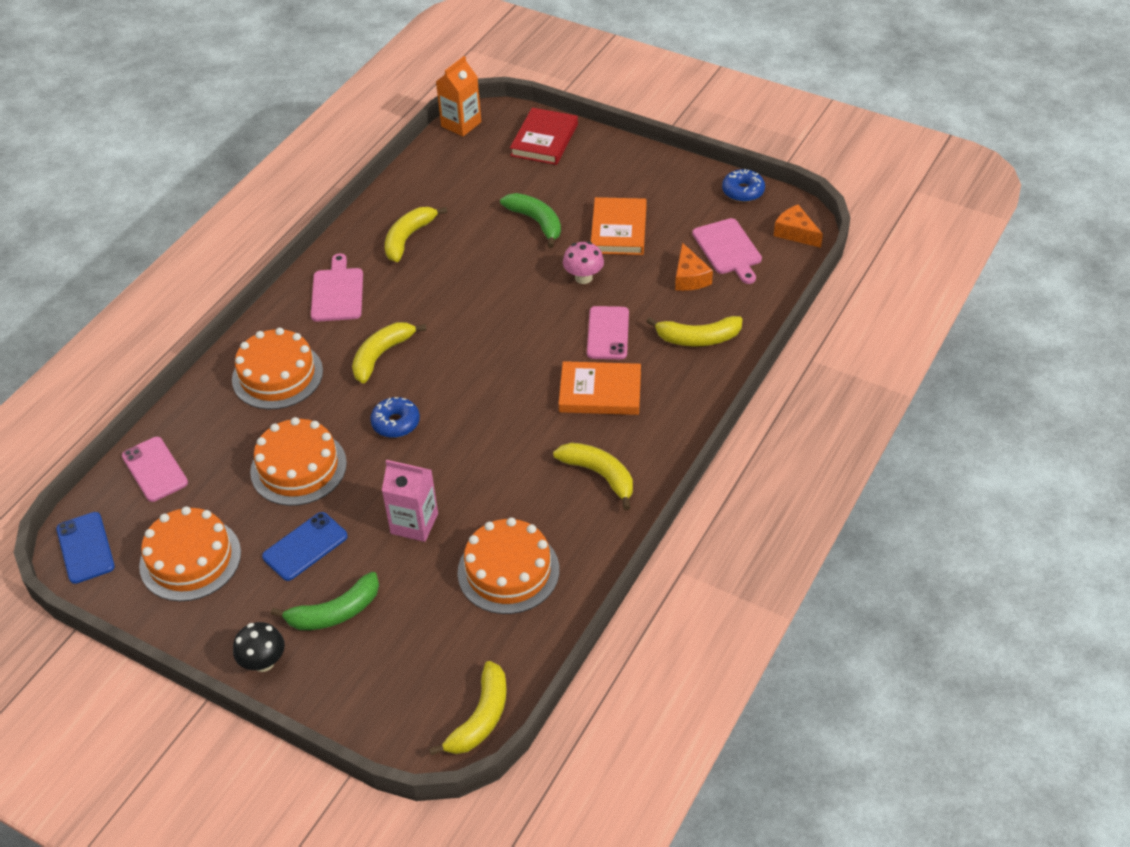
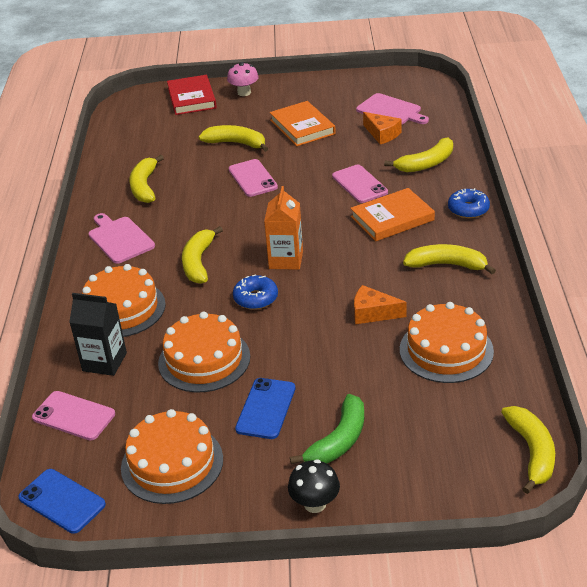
camera: 30 degrees left, 10 degrees down
pink carton [382,460,438,542] -> none
orange carton [436,56,481,136] -> orange carton moved to [264,186,303,270]
green banana [500,193,561,248] -> yellow banana [199,125,268,152]
pink mushroom [563,242,604,284] -> pink mushroom moved to [227,62,259,96]
blue donut [722,169,765,202] -> blue donut moved to [448,188,490,219]
orange cheese [774,205,823,248] -> orange cheese moved to [354,285,407,324]
none -> black carton [69,293,127,376]
none -> pink phone [229,159,278,197]

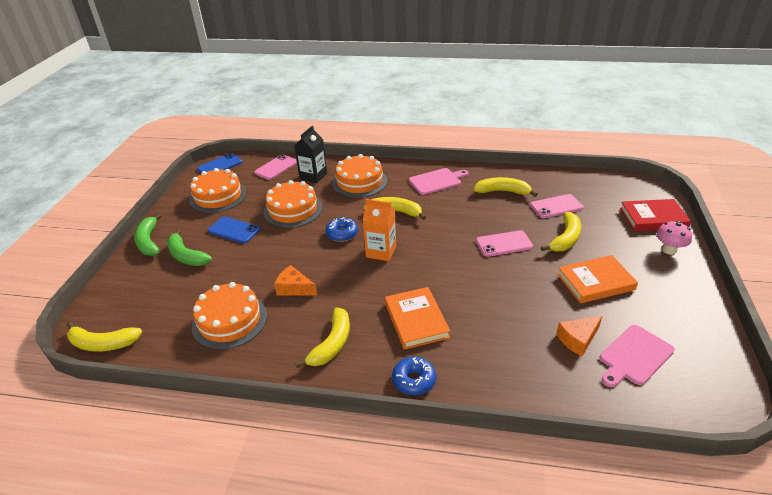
camera: 100 degrees right, 0 degrees up
black mushroom [288,459,340,513] -> green banana [134,213,162,256]
pink phone [332,165,388,203] -> pink phone moved to [530,194,584,218]
orange cheese [354,285,407,324] -> orange cheese turned 90 degrees counterclockwise [274,265,317,296]
yellow banana [384,137,453,172] -> none

